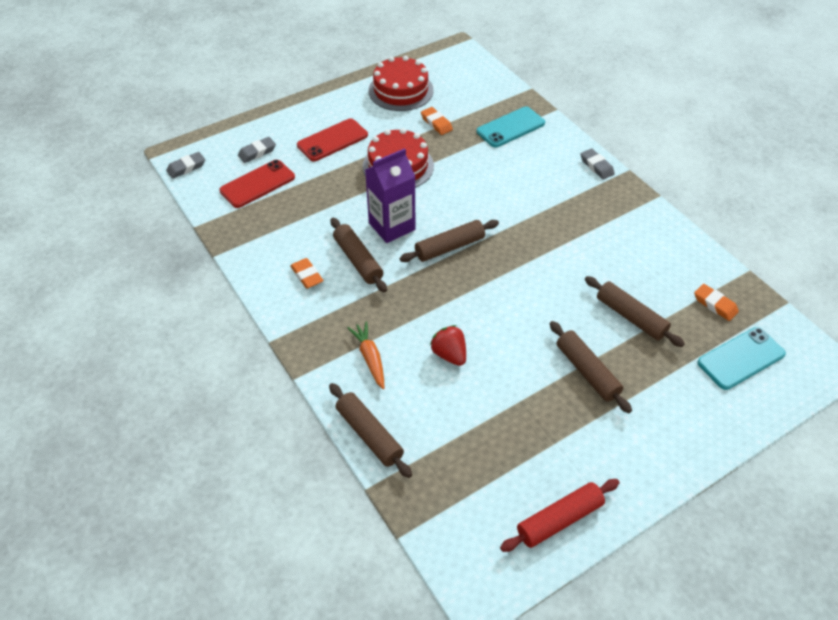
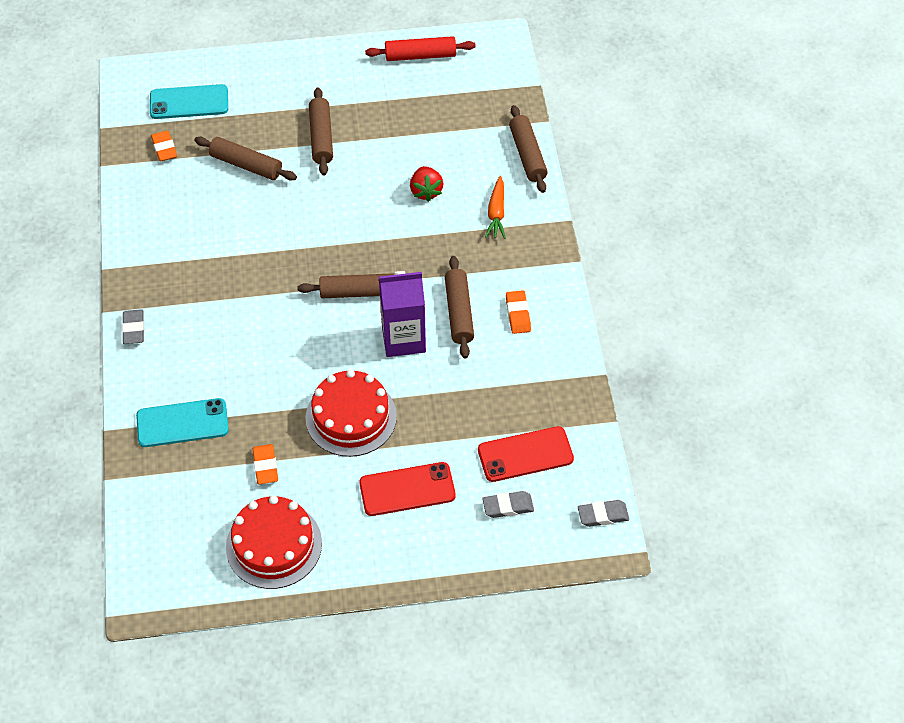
camera: 155 degrees left, 5 degrees up
brown rolling pin [585,276,685,347] -> brown rolling pin turned 45 degrees counterclockwise [194,137,297,181]

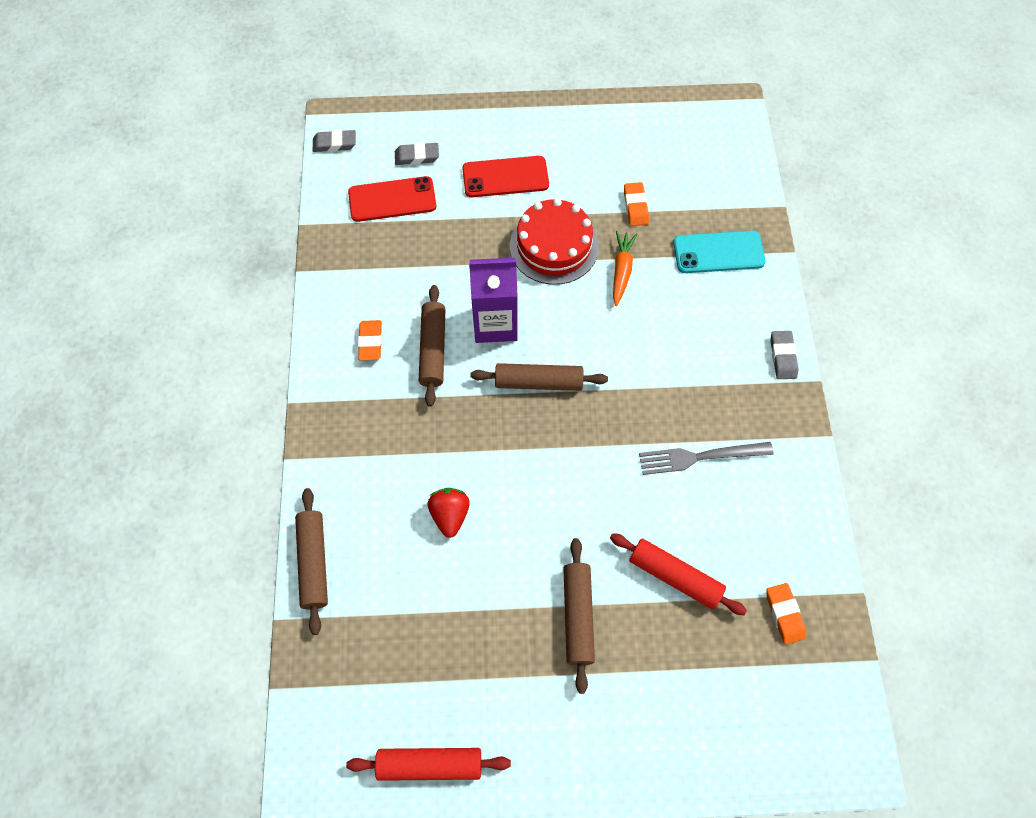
camera: 175 degrees left, 10 degrees up
turquoise phone [150,84,228,119] -> none
brown rolling pin [194,137,297,181] -> red rolling pin [610,533,747,615]
red cake [226,495,322,589] -> none
orange carrot [485,176,505,239] -> orange carrot moved to [613,231,638,306]
none -> grey fork [639,442,774,475]

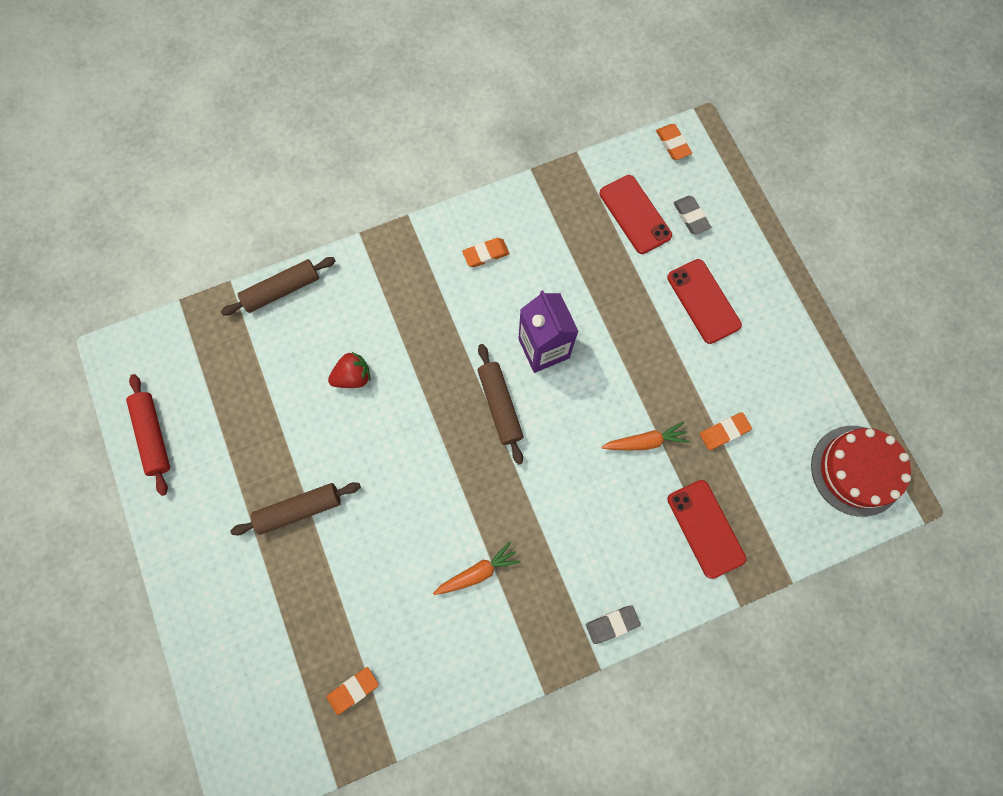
camera: 70 degrees right, 10 degrees up
grey eraser [313,130,356,152] -> orange eraser [656,124,692,160]
brown rolling pin [419,285,445,407] -> none
red cake [510,198,599,285] -> red cake moved to [811,426,911,517]
red rolling pin [610,533,747,615] -> none
grey fork [639,442,774,475] -> orange carrot [433,542,521,595]
turquoise phone [673,231,766,273] -> red phone [667,480,746,579]

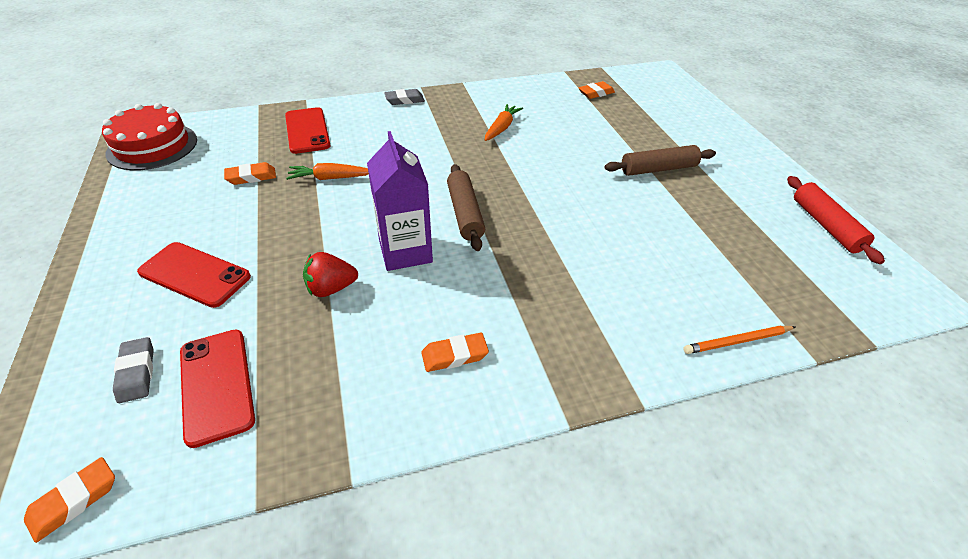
camera: 175 degrees left, 30 degrees down
brown rolling pin [221,257,336,316] -> orange pencil [683,326,795,354]
red strawberry [328,352,370,388] -> red strawberry moved to [303,252,358,297]
orange carrot [433,542,521,595] -> orange carrot turned 135 degrees clockwise [485,104,523,141]
orange eraser [656,124,692,160] -> orange eraser turned 60 degrees clockwise [24,457,115,543]
red phone [667,259,742,344] -> red phone turned 45 degrees counterclockwise [137,242,251,308]

